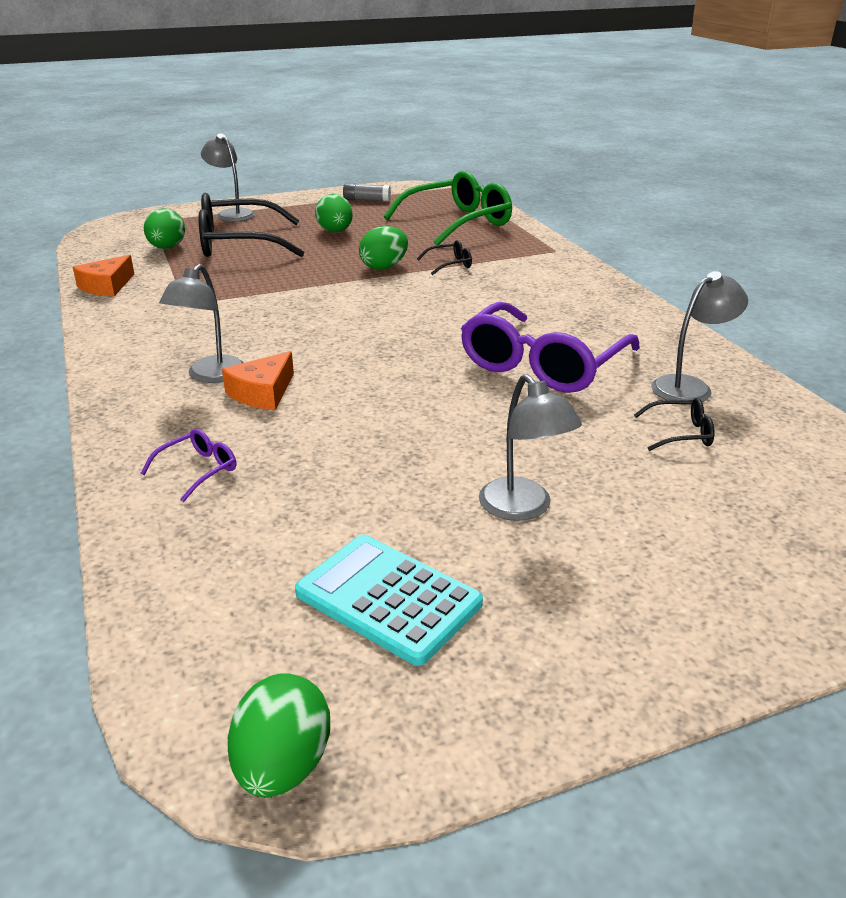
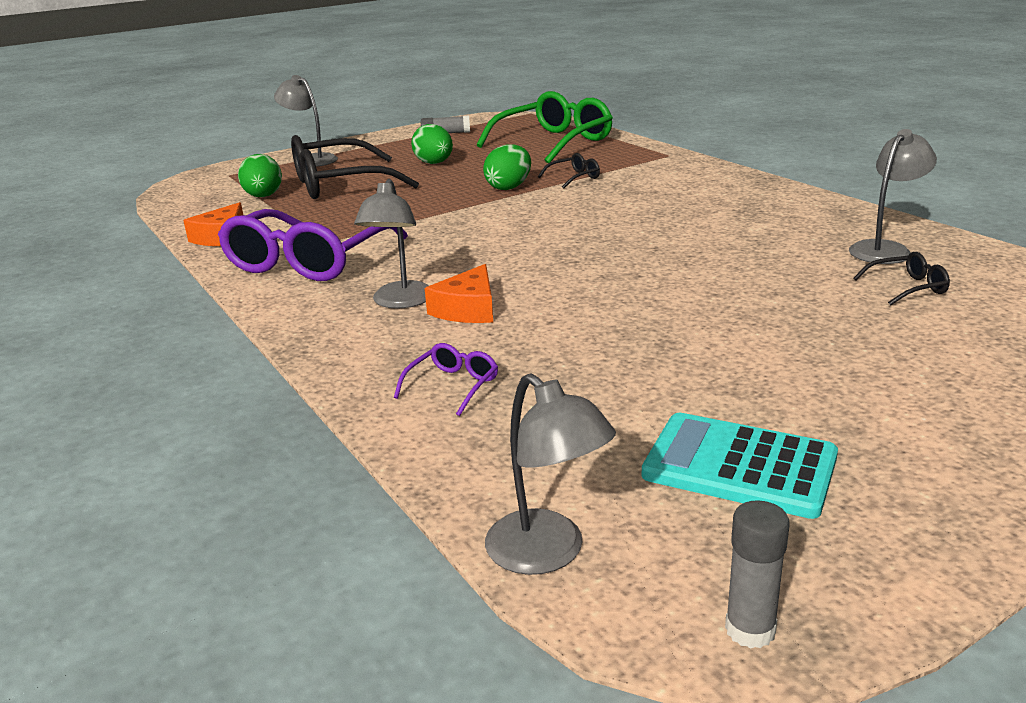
camera: 10 degrees left, 5 degrees down
green egg [228,674,330,797] -> grey glue stick [725,500,790,648]
purple glasses [461,302,640,393] -> purple glasses moved to [218,209,408,281]
grey lamp [479,374,582,521] -> grey lamp moved to [485,373,616,575]

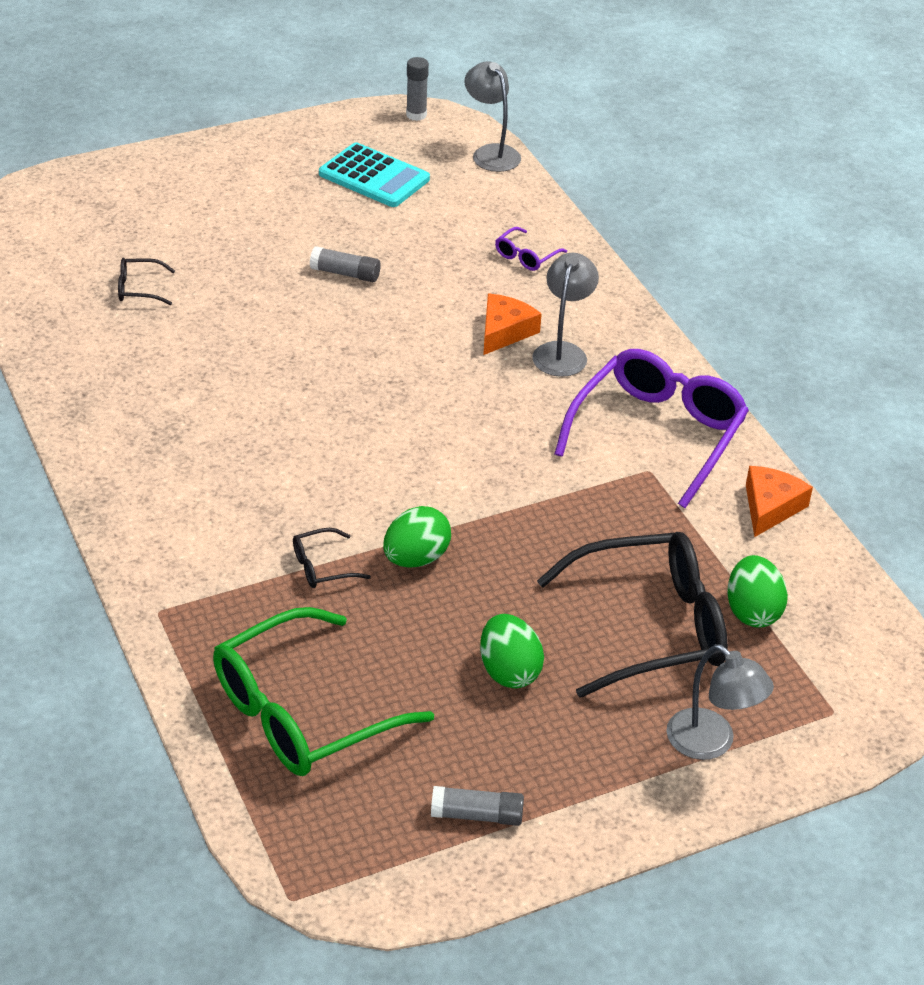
camera: 175 degrees left, 15 degrees up
grey lamp [849,129,937,264] -> none
none -> grey glue stick [310,246,381,282]

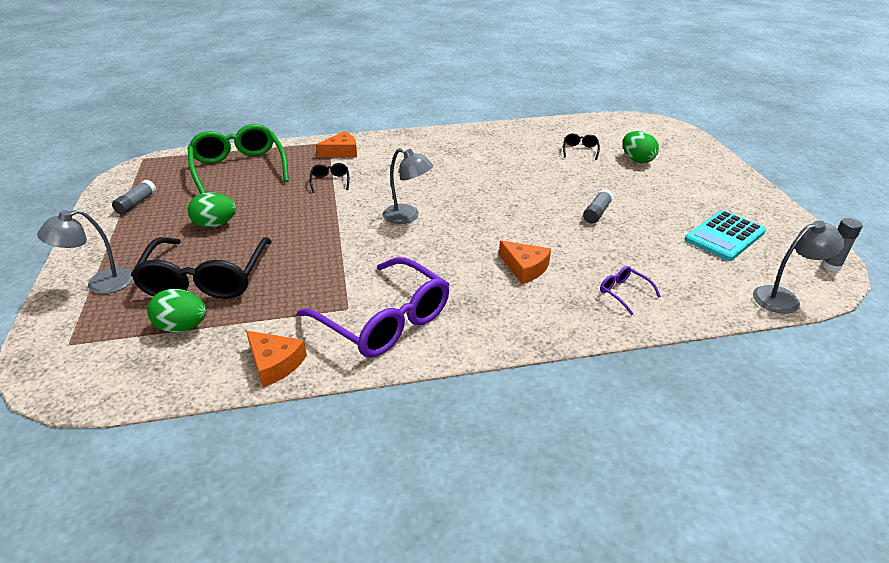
camera: 105 degrees right, 5 degrees down
green egg [383,506,451,568] -> green egg moved to [622,131,659,163]
grey lamp [532,253,599,377] -> grey lamp moved to [383,148,433,224]
none -> orange cheese [316,131,357,158]

